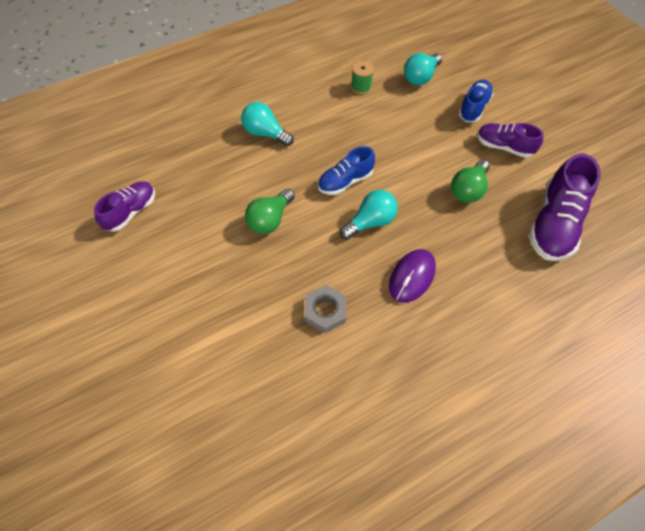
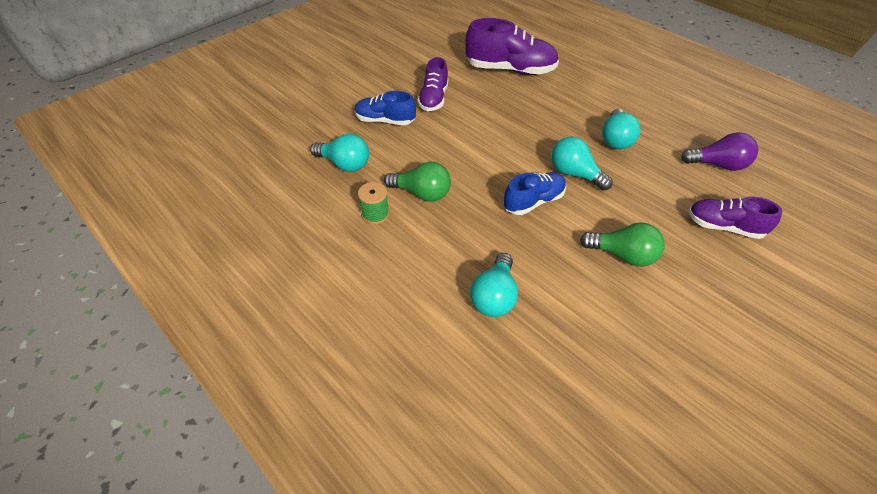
camera: 105 degrees left, 10 degrees down
purple shoe [94,182,155,232] -> purple shoe moved to [688,197,782,239]
grey nut [305,285,346,333] -> none
blue shoe [318,146,375,195] -> blue shoe turned 75 degrees counterclockwise [504,172,566,215]
purple mouse [389,249,436,303] -> turquoise light bulb [602,109,641,149]
green light bulb [451,160,490,203] -> green light bulb moved to [384,162,451,202]
none -> purple light bulb [681,132,758,171]

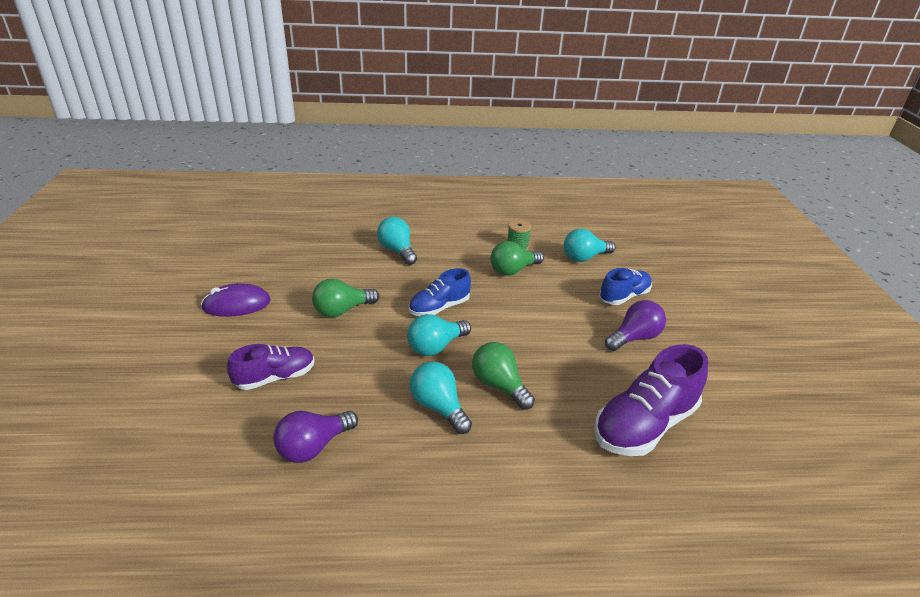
camera: 130 degrees right, 15 degrees down
purple shoe [418,57,448,111] -> purple light bulb [605,300,666,351]
blue shoe [504,172,566,215] -> blue shoe turned 45 degrees clockwise [409,268,471,316]
turquoise light bulb [551,137,613,191] -> turquoise light bulb turned 150 degrees clockwise [407,314,471,356]
none -> purple mouse [201,283,271,317]
none -> green light bulb [472,342,535,410]

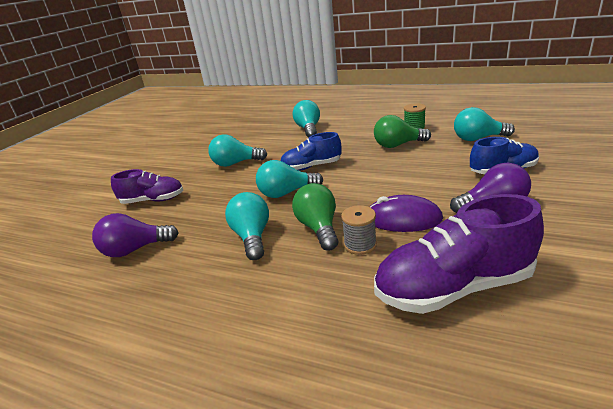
camera: 30 degrees right, 5 degrees down
purple mouse [201,283,271,317] -> purple mouse moved to [370,195,443,232]
green light bulb [312,279,379,317] -> turquoise light bulb [208,134,267,167]
none -> grey spool [341,205,377,255]

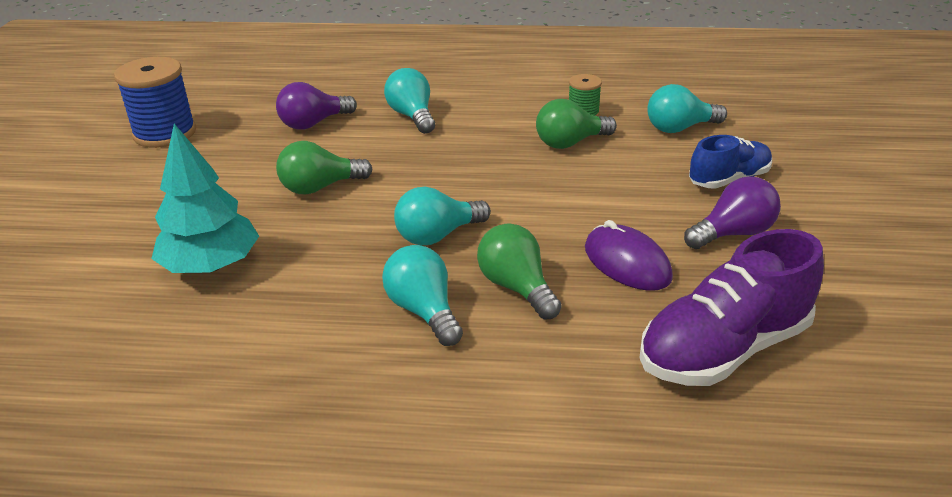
camera: 20 degrees left, 5 degrees up
purple light bulb [92,213,179,257] -> purple light bulb moved to [276,82,357,130]
purple shoe [111,169,183,204] -> turquoise tree [151,124,259,273]
turquoise light bulb [208,134,267,167] -> green light bulb [276,141,373,194]
blue shoe [281,132,341,171] -> none
grey spool [341,205,377,255] -> none
purple mouse [370,195,443,232] -> purple mouse turned 60 degrees clockwise [585,220,673,291]
none -> blue spool [114,57,196,148]

